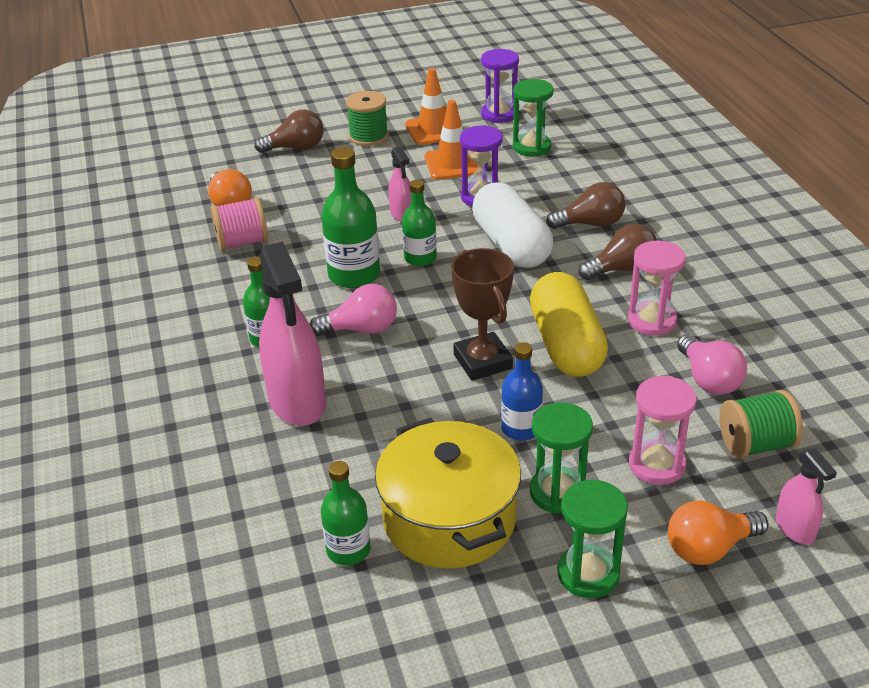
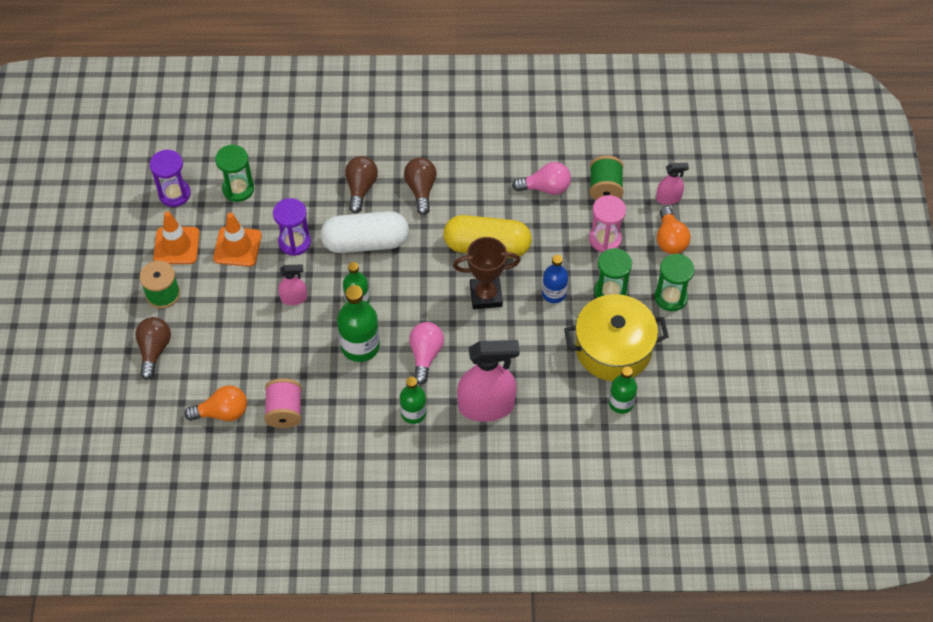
camera: 75 degrees left, 20 degrees up
pink hourglass [628,241,686,336] -> none

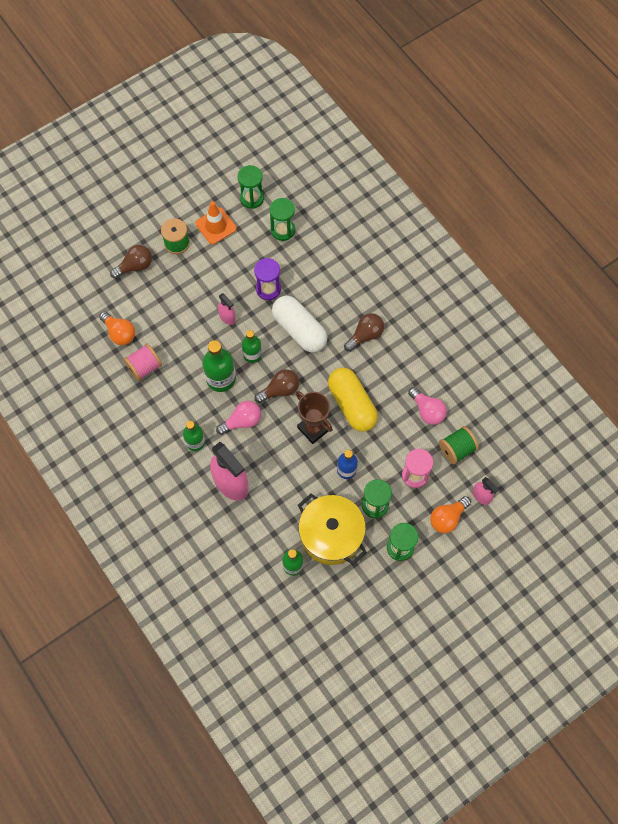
camera: 55 degrees right, 10 degrees up
purple hourglass [150,149,191,207] -> green hourglass [237,165,264,209]
orange traffic cone [213,213,262,267] -> none
brown light bulb [345,156,378,213] -> brown light bulb moved to [255,369,299,403]

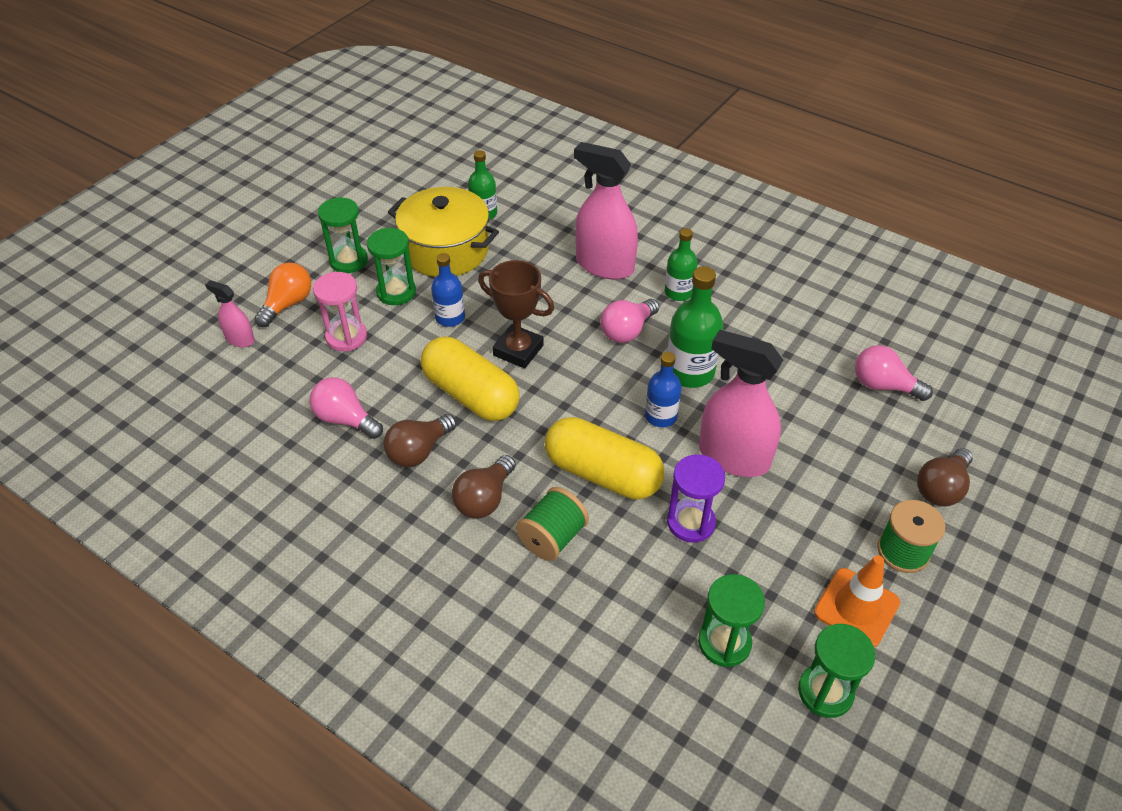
camera: 160 degrees right, 20 degrees down
orange light bulb [99,311,135,345] -> pink light bulb [855,345,933,401]
pink spool [124,343,162,381] -> none
pink spray bottle [218,293,236,325] -> pink spray bottle [699,330,783,477], size x2.01
green bottle [242,330,262,363] -> blue bottle [645,352,682,427]
brown light bulb [255,369,299,403] -> brown light bulb moved to [384,414,457,467]
white capsule [272,296,328,352] -> yellow capsule [545,417,664,500]
green spool [439,426,479,464] -> green spool moved to [516,487,589,561]

